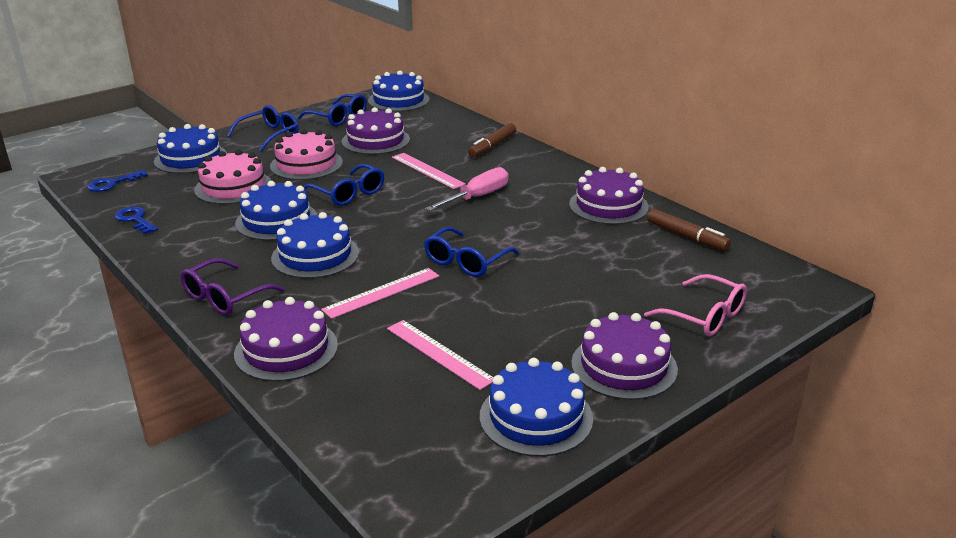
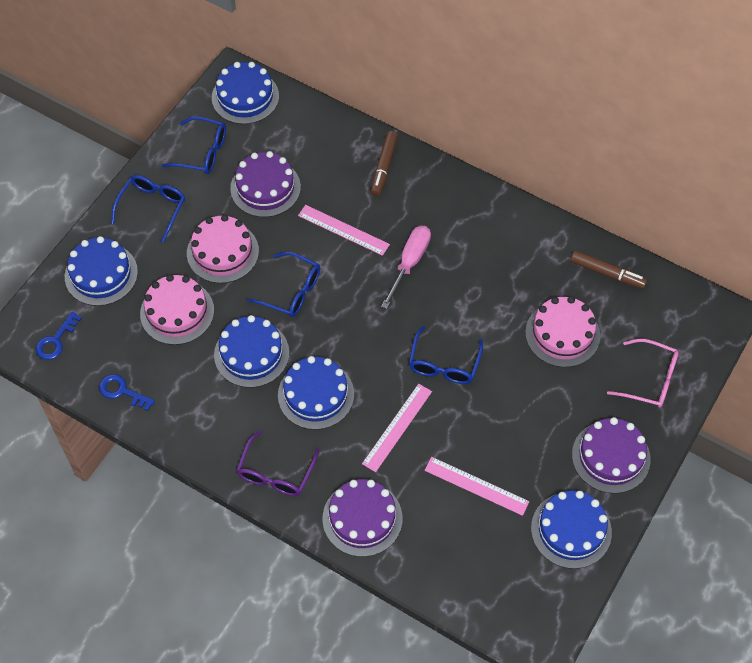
camera: 20 degrees left, 30 degrees up
purple cake [569,167,649,225] -> none
none -> pink cake [525,296,600,367]

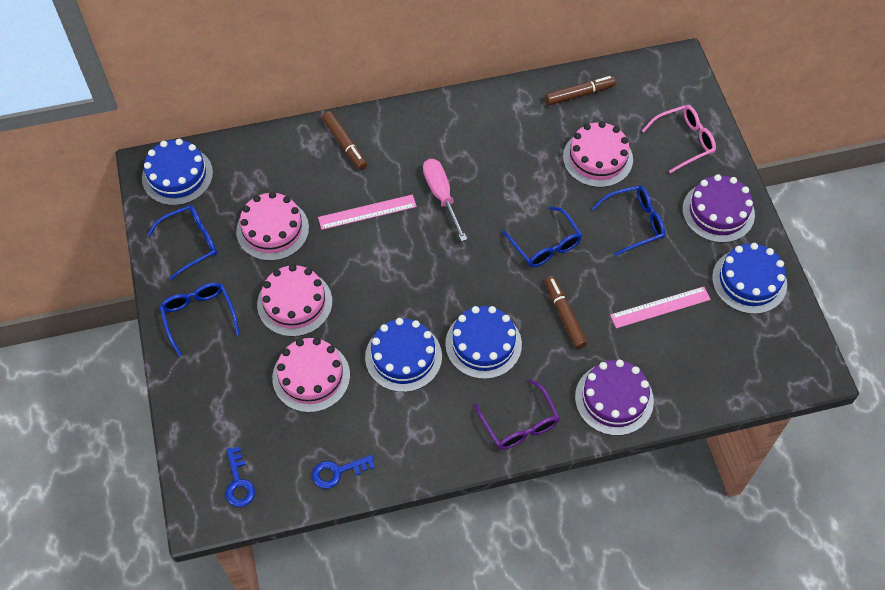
camera: 45 degrees left, 0 degrees up
blue cake [65,236,138,306] -> none
purple cake [230,151,301,217] -> pink cake [236,192,309,261]
blue glasses [247,252,320,317] -> blue glasses moved to [592,186,665,256]
pink ruler [362,384,432,472] -> brown marker [545,276,588,349]

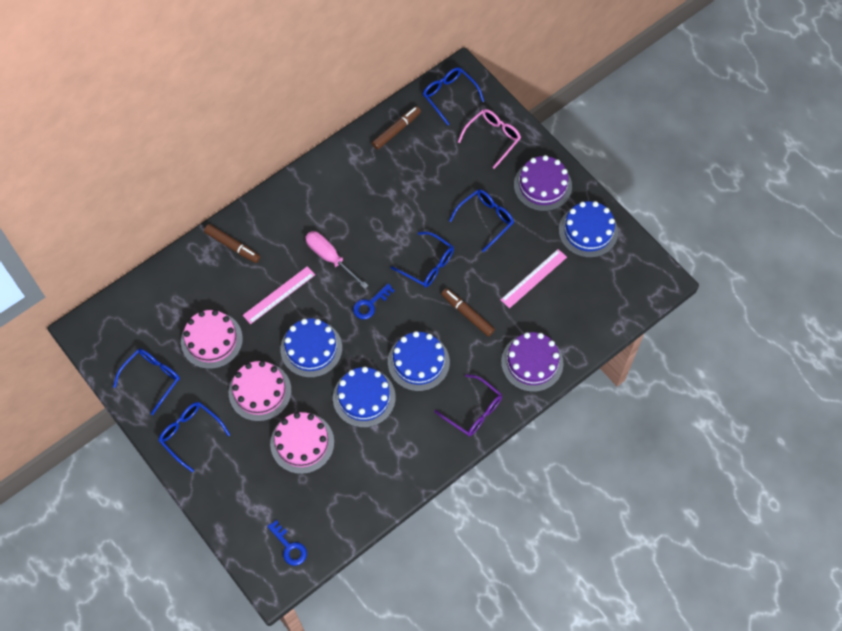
camera: 25 degrees left, 5 degrees up
blue cake [142,139,213,205] -> blue cake moved to [280,318,342,378]
blue key [312,455,375,489] -> blue key moved to [353,284,395,319]
pink cake [563,121,633,187] -> none
none -> blue glasses [423,67,484,125]

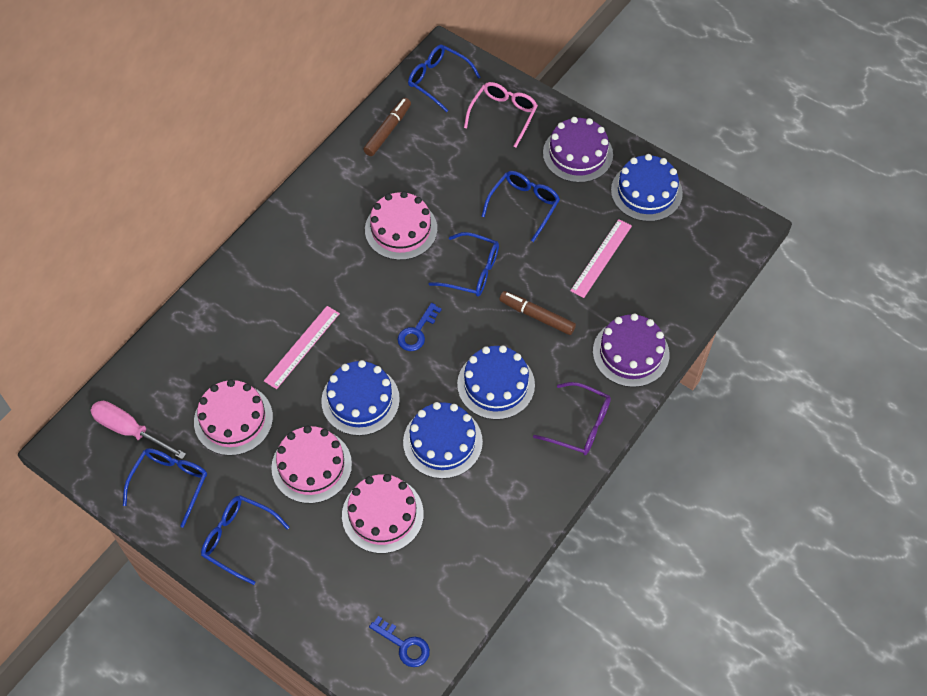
camera: 15 degrees left, 5 degrees down
brown marker [204,224,260,263] -> none
pink screwdriver [305,231,369,289] -> pink screwdriver moved to [90,401,186,460]
none -> pink cake [365,191,437,260]

